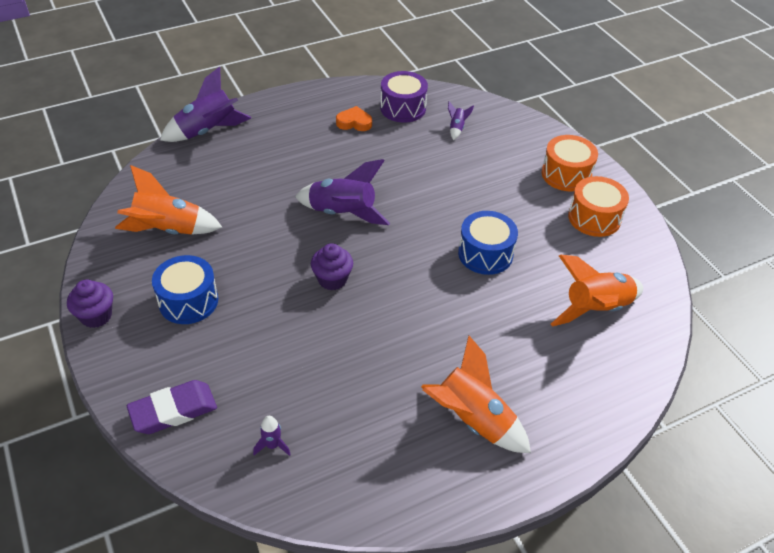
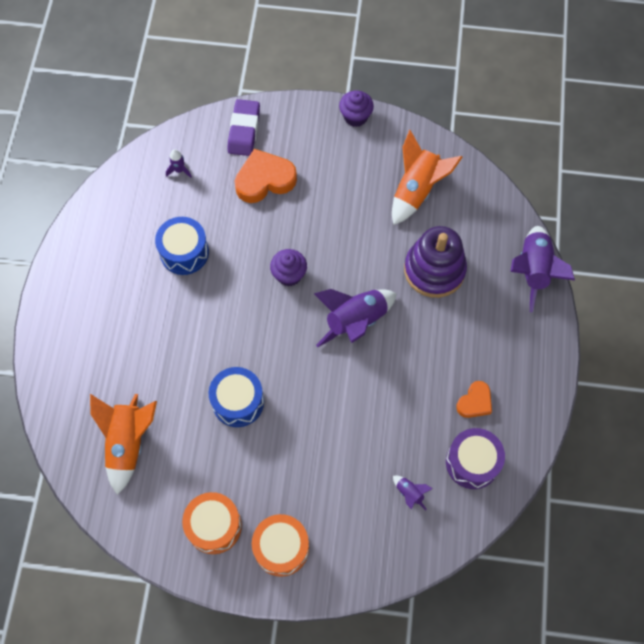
camera: 125 degrees right, 20 degrees up
blue drum [152,255,218,324] -> blue drum moved to [155,217,209,275]
orange rocket [421,336,531,453] -> none
none -> orange heart [235,149,297,203]
none -> purple stacking toy [404,226,467,298]

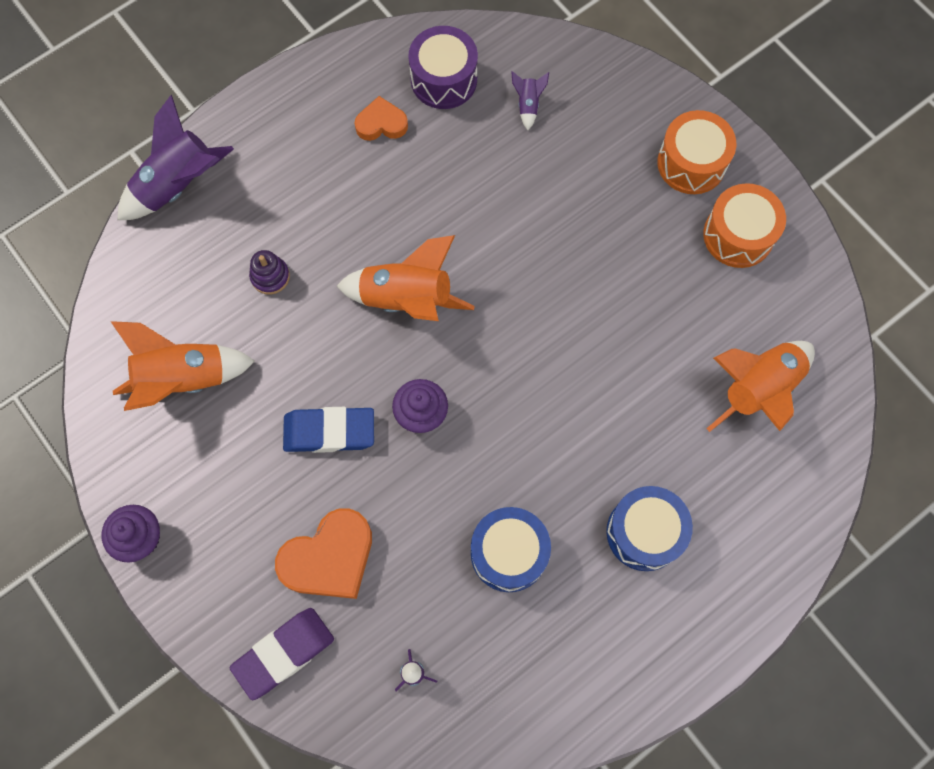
camera: 135 degrees left, 5 degrees up
blue drum [209,367,264,427] -> blue drum moved to [606,486,693,571]
orange heart [235,149,297,203] -> orange heart turned 60 degrees counterclockwise [275,508,372,599]
purple rocket [314,289,396,347] -> orange rocket [337,235,475,321]
purple stacking toy [404,226,467,298] -> purple stacking toy [249,250,290,295], size x0.44
none -> blue eraser [283,407,374,453]

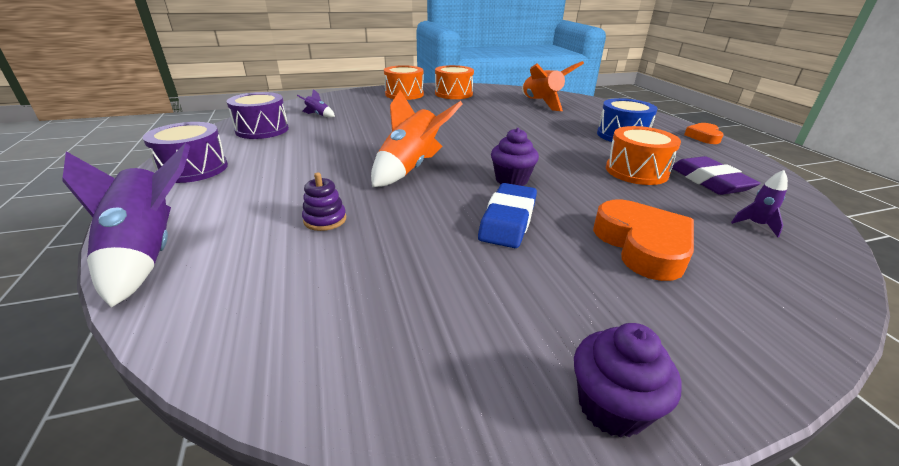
camera: 70 degrees left, 40 degrees down
orange rocket [110,321,255,411] -> none
purple eraser [230,608,334,700] -> purple eraser moved to [672,156,761,195]
orange heart [355,96,408,141] -> orange heart moved to [684,123,724,144]
blue drum [471,507,551,592] -> orange drum [606,126,681,185]
none -> purple drum [143,122,228,183]

